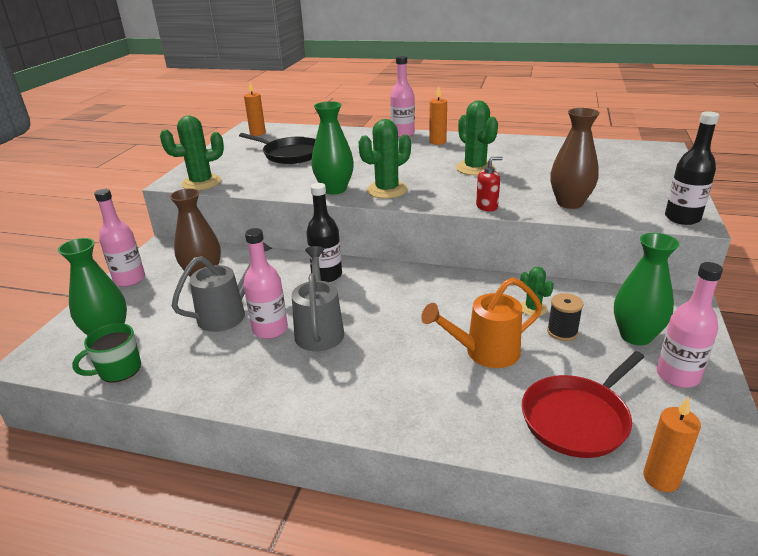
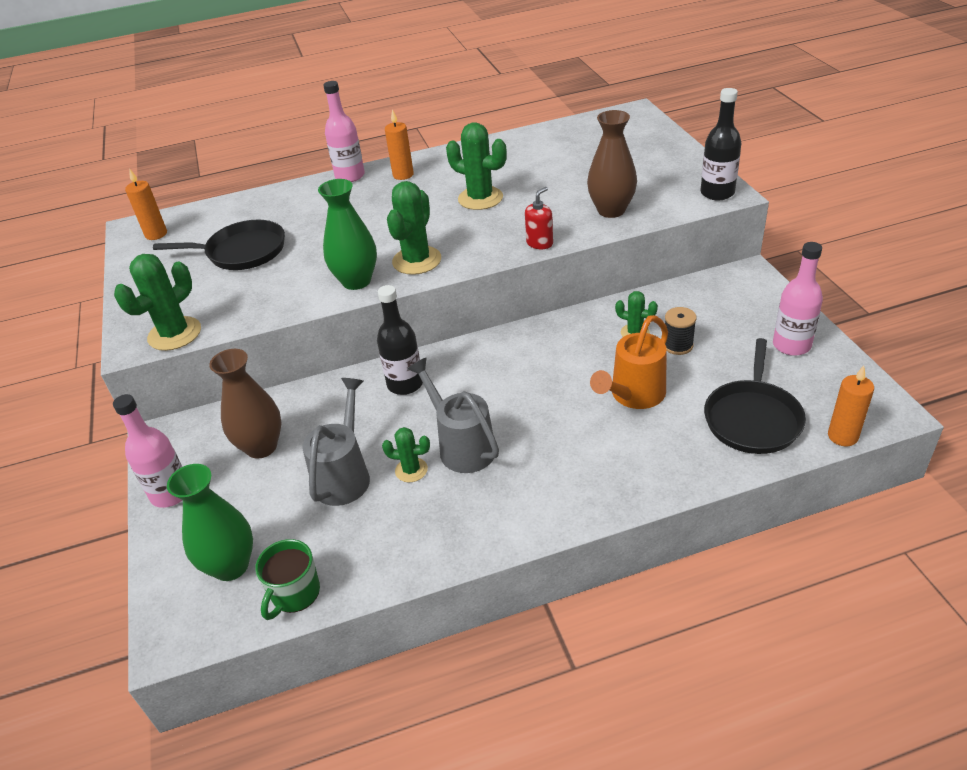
camera: 30 degrees left, 10 degrees up
pink bottle [243,228,288,339] -> green cactus [382,427,430,482]
red pan [522,351,644,458] -> black pan [704,338,806,454]
green vase [614,233,679,345] -> none

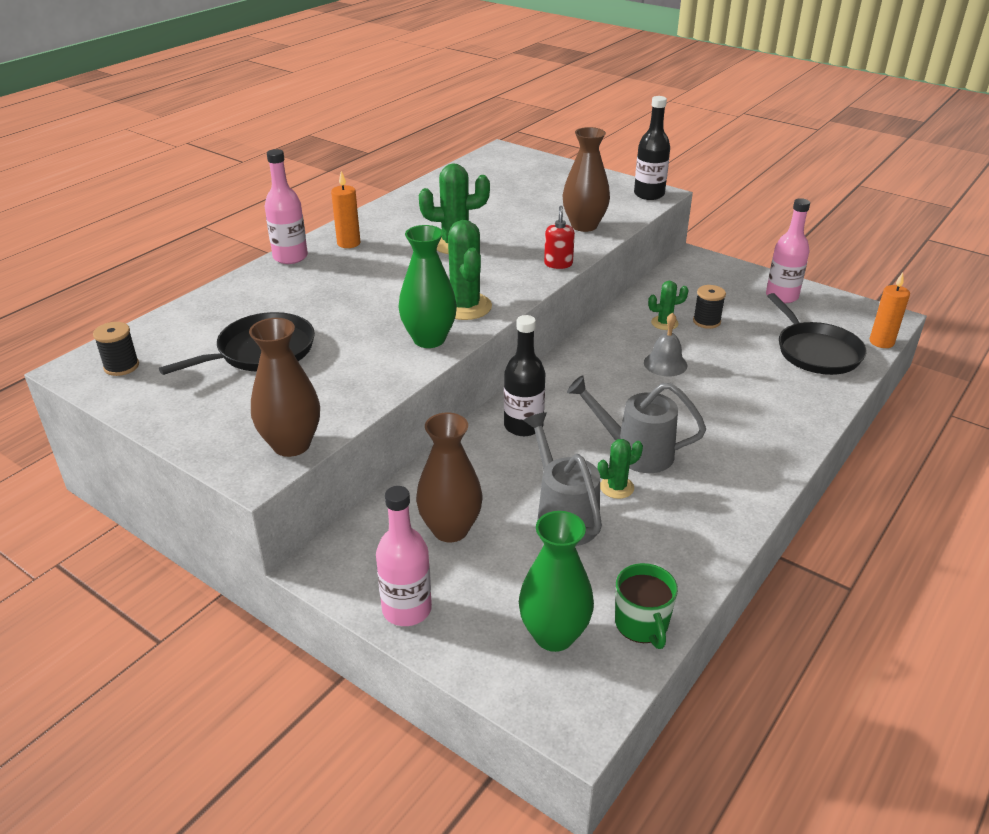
camera: 40 degrees left, 5 degrees down
green cactus [114,254,201,351] -> brown vase [249,318,320,457]
orange candle [125,168,167,240] -> black spool [93,322,139,376]
orange watering can [590,315,668,409] -> none
none -> grey bell [644,312,687,377]

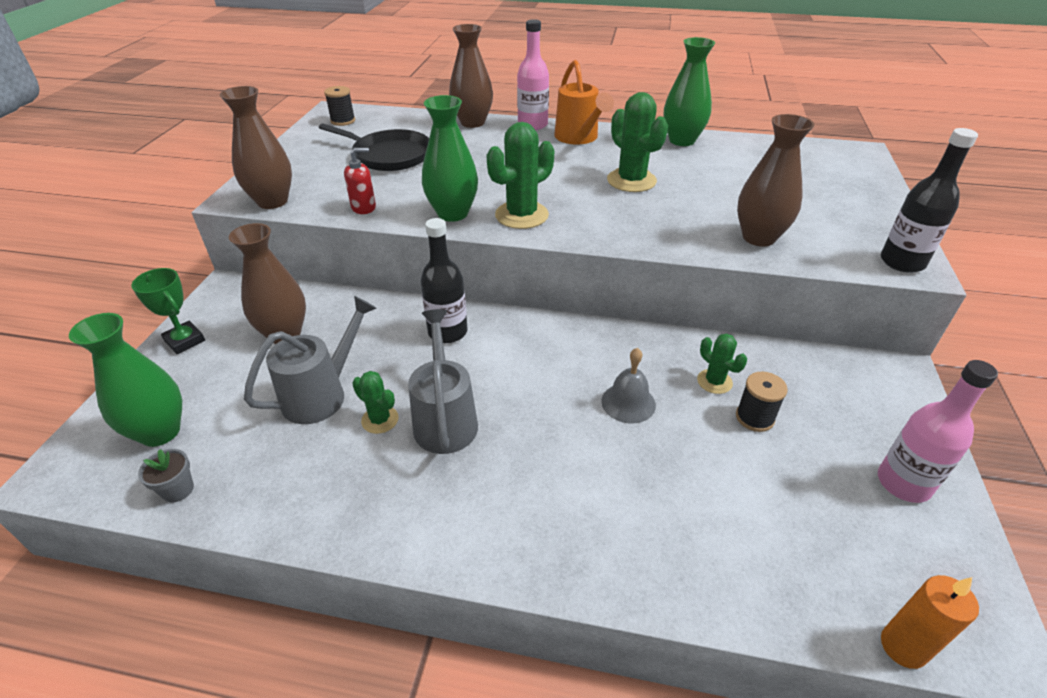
camera: 65 degrees right, 5 degrees up
orange candle [331,171,360,248] -> orange watering can [554,60,614,144]
pink bottle [376,486,432,626] -> green trophy [131,268,205,354]
red soap dispenser [544,206,575,269] -> red soap dispenser moved to [344,148,376,214]
green mug [615,563,678,649] -> grey flower pot [138,449,194,502]
black pan [767,293,867,375] -> none
none -> brown vase [449,24,493,128]
none -> green vase [664,37,715,146]

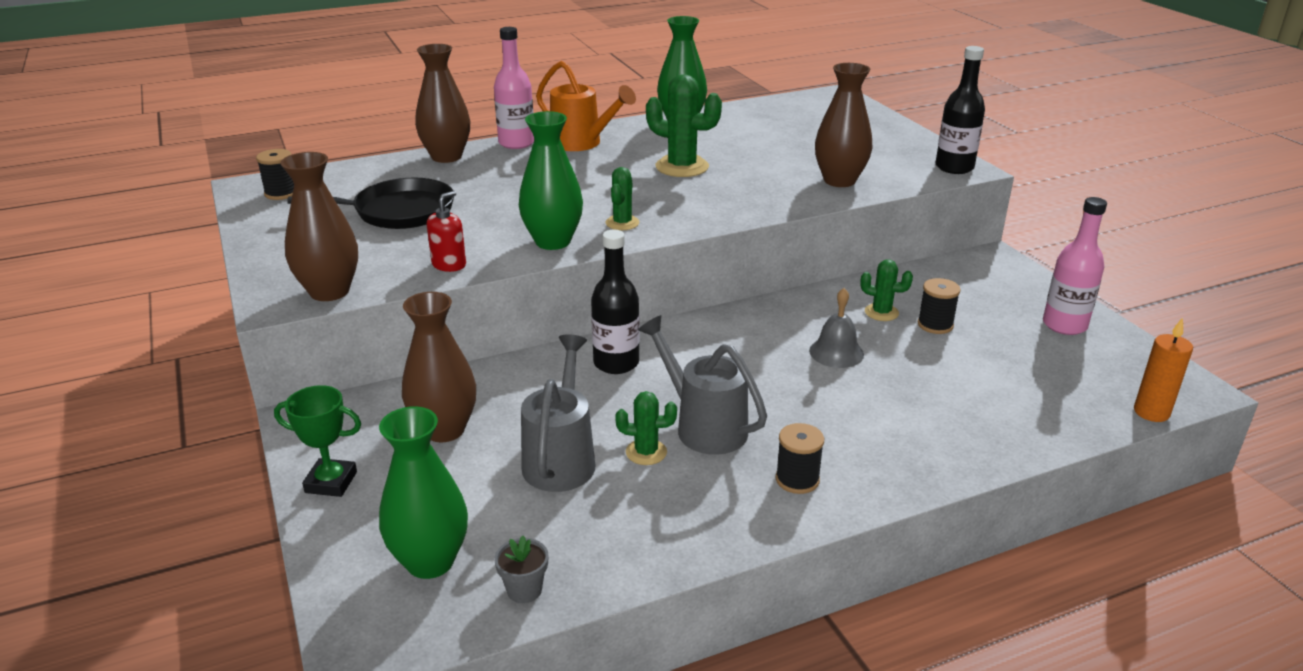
camera: 35 degrees left, 10 degrees down
green cactus [486,122,554,229] -> green cactus [605,167,639,230], size x0.57
none -> black spool [776,423,824,494]

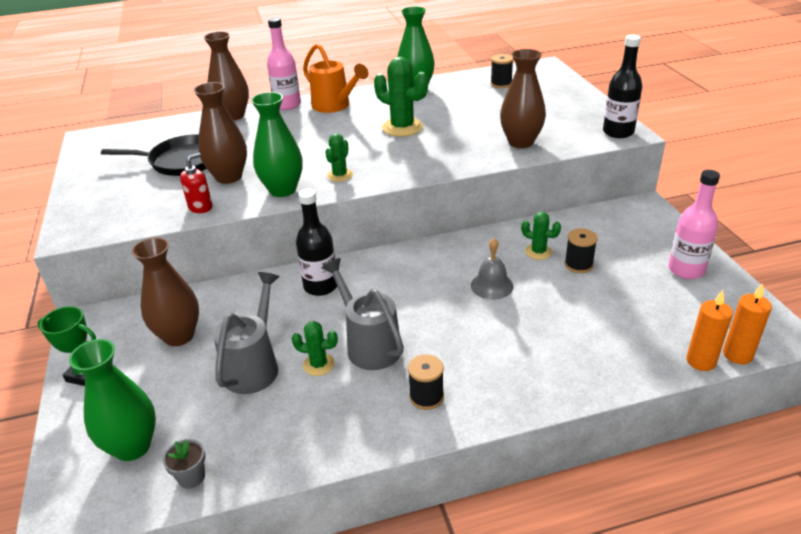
camera: 10 degrees right, 5 degrees up
black spool [256,149,294,200] -> black spool moved to [490,54,514,88]
brown vase [280,152,358,301] -> brown vase moved to [193,82,247,184]
none -> orange candle [686,290,733,371]

